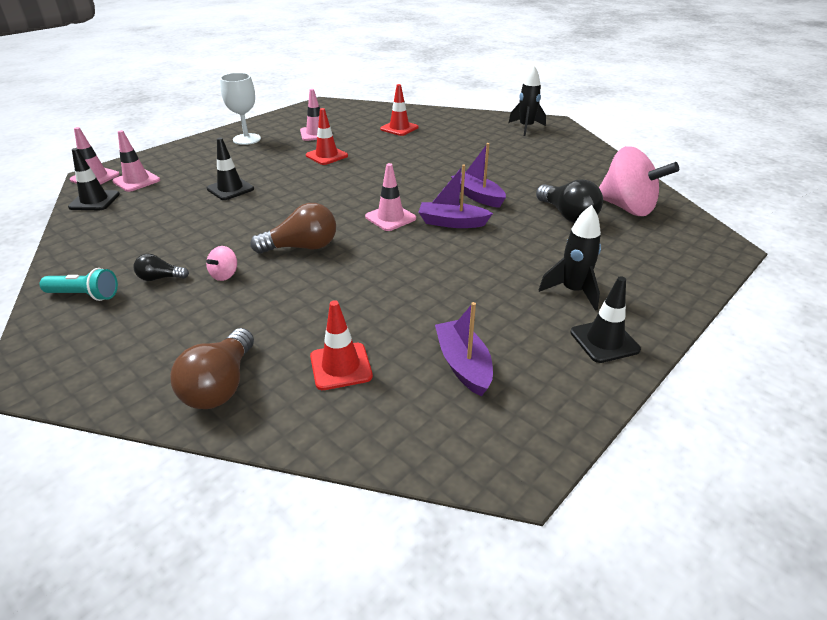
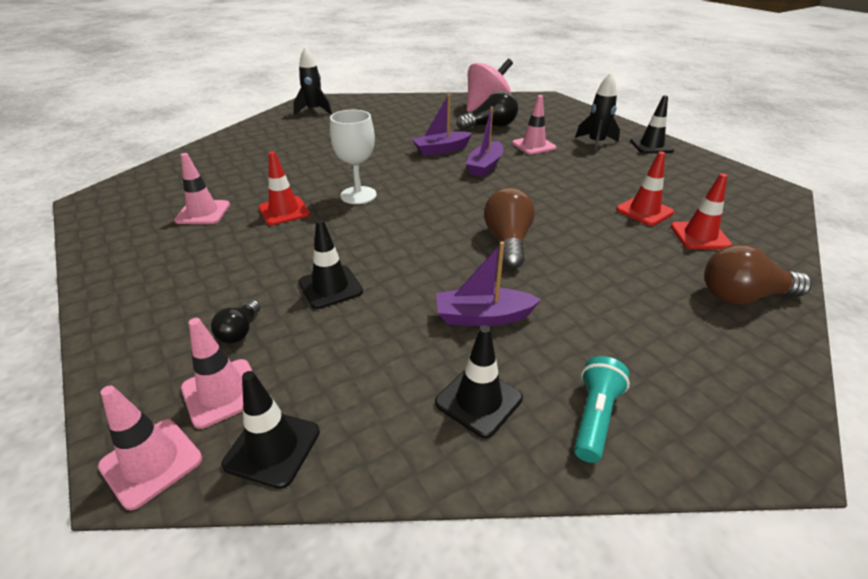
camera: 75 degrees left, 0 degrees up
black light bulb [133,254,189,281] -> black light bulb moved to [211,300,261,344]
brown light bulb [170,328,254,409] -> brown light bulb turned 150 degrees clockwise [704,244,812,304]
pink spinning top [206,246,237,281] -> none
white goblet [220,73,261,145] -> white goblet moved to [330,110,377,204]
pink traffic cone [365,163,416,231] -> pink traffic cone moved to [512,95,556,155]
red traffic cone [380,84,418,136] -> red traffic cone moved to [616,151,674,226]
purple boat [435,302,493,397] -> purple boat moved to [436,241,541,326]
none -> black traffic cone [435,325,523,438]

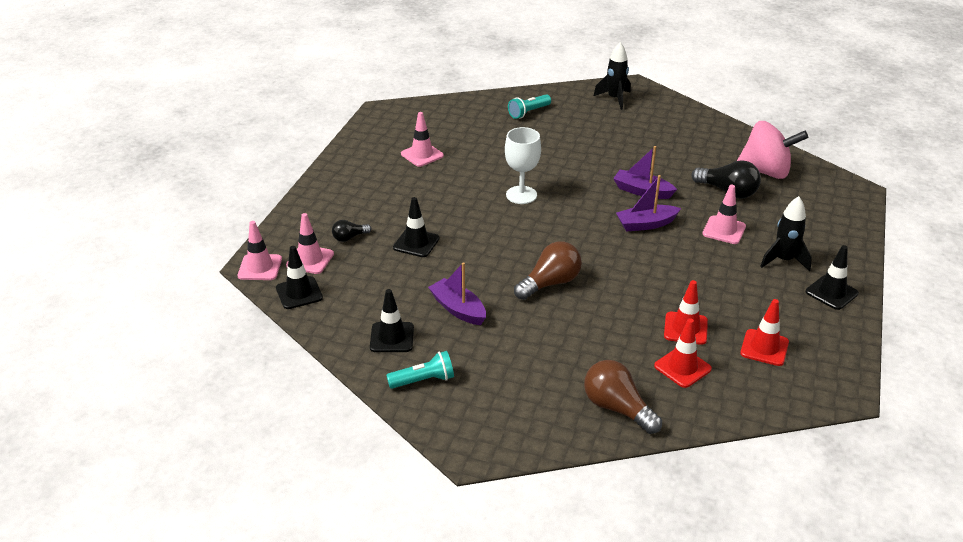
camera: 50 degrees right, 0 degrees up
red traffic cone [259,151,310,225] -> red traffic cone moved to [740,299,789,366]
none -> turquoise flashlight [508,94,551,119]

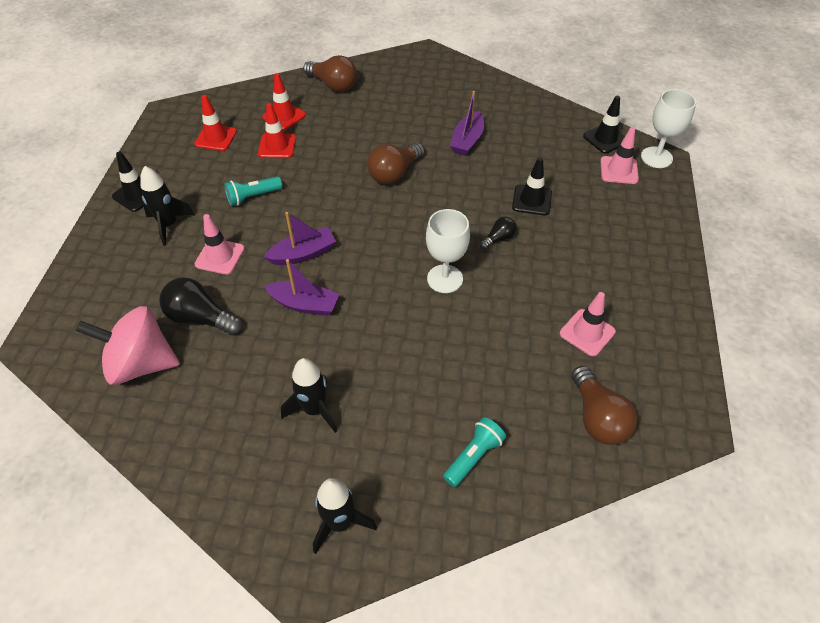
camera: 170 degrees right, 15 degrees up
pink traffic cone [238,221,282,280] -> white goblet [641,89,696,168]
black light bulb [332,220,371,242] -> black light bulb moved to [480,217,517,249]
black traffic cone [370,289,414,352] -> none
turquoise flashlight [386,351,454,389] -> turquoise flashlight moved to [224,176,282,206]
purple boat [428,262,486,325] -> purple boat turned 75 degrees clockwise [450,91,484,156]
none -> black rocket [281,358,337,433]
none -> brown light bulb [571,366,637,445]

